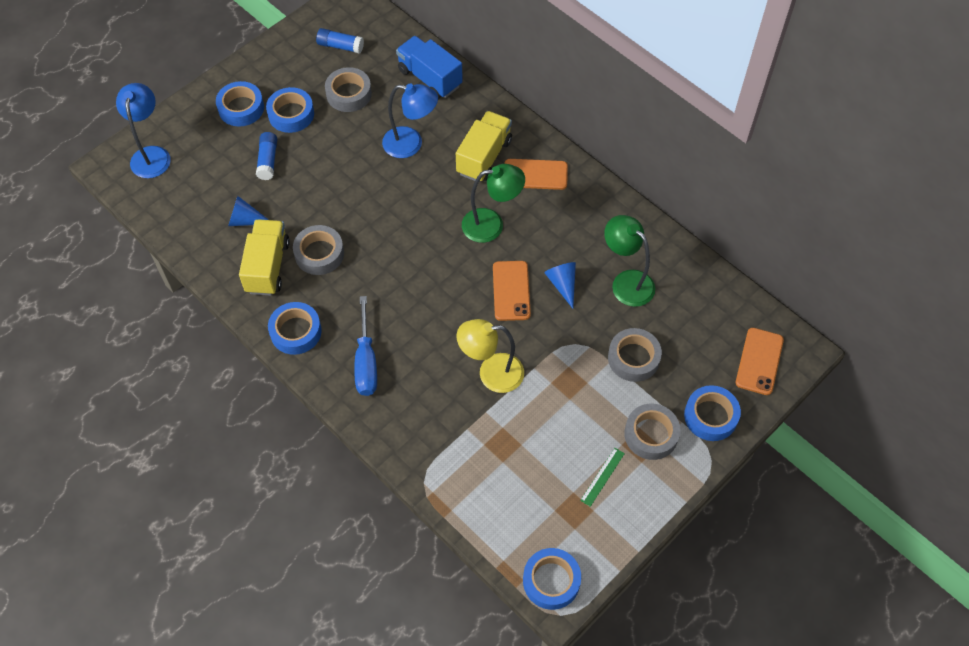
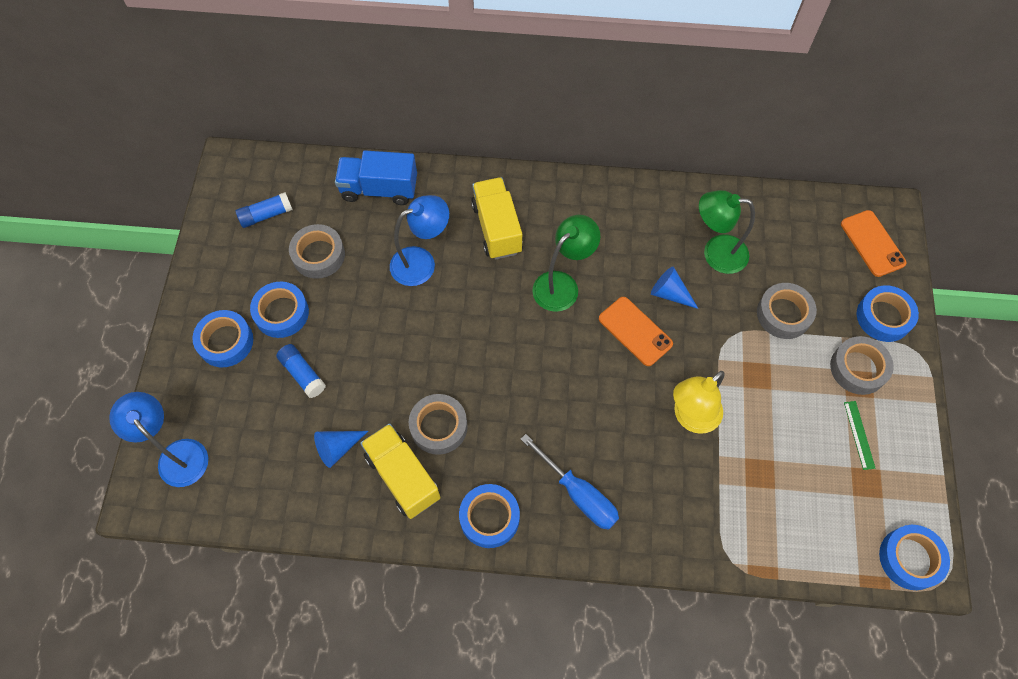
camera: 40 degrees left, 5 degrees up
orange phone [505,159,568,190] -> none

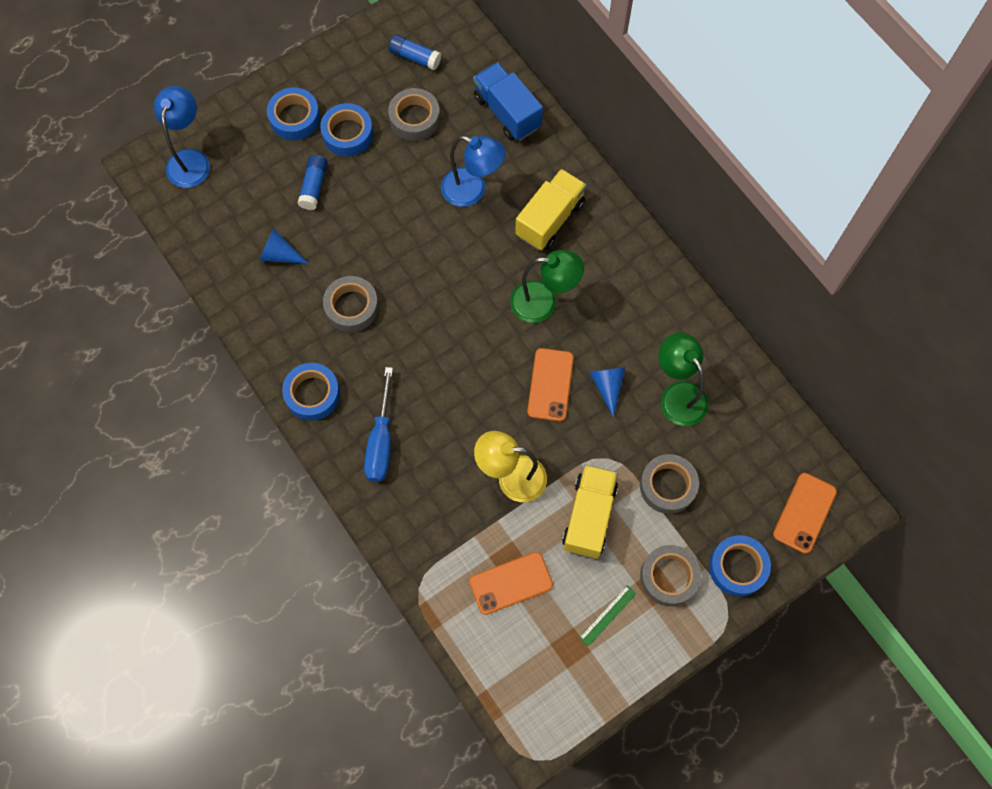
camera: 50 degrees right, 5 degrees up
yellow truck [360,423,441,519] -> yellow truck moved to [562,465,618,559]
blue tape [879,525,950,590] -> none
none -> orange phone [469,552,553,615]

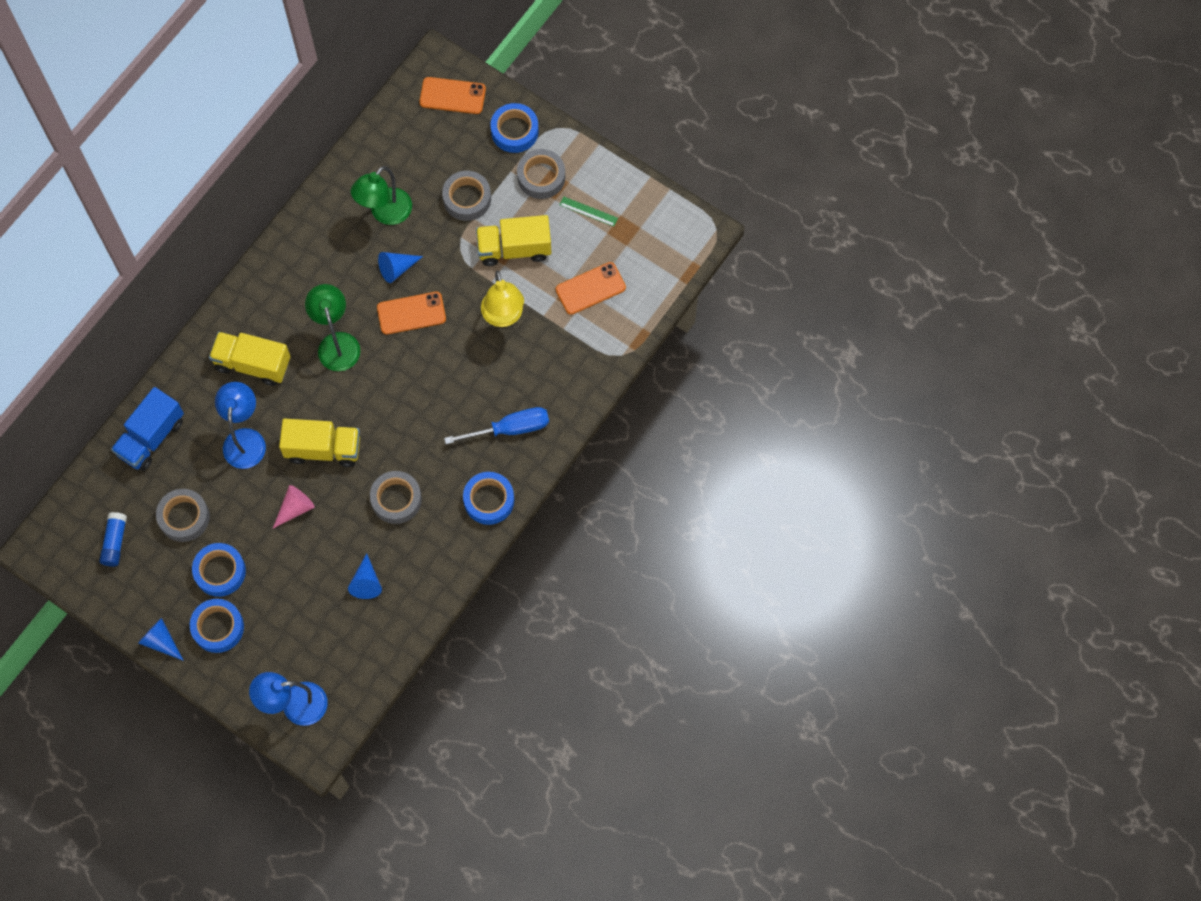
camera: 110 degrees left, 0 degrees up
blue glue stick [297,155,328,210] -> none
orange phone [469,552,553,615] -> orange phone turned 75 degrees counterclockwise [556,262,626,315]
none -> blue cone [138,618,184,661]
none -> pink cone [273,485,314,528]
none -> yellow truck [279,418,360,467]

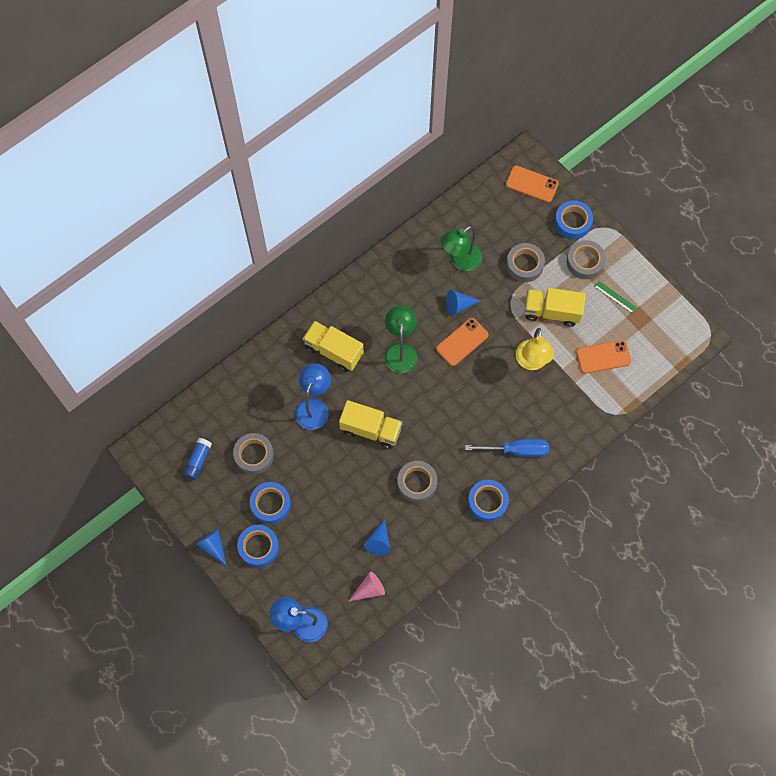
camera: 15 degrees right, 0 degrees up
blue truck [111,387,184,471] -> none
pink cone [273,485,314,528] -> pink cone moved to [348,572,385,602]
orange phone [377,292,446,335] -> orange phone turned 45 degrees counterclockwise [436,318,489,366]

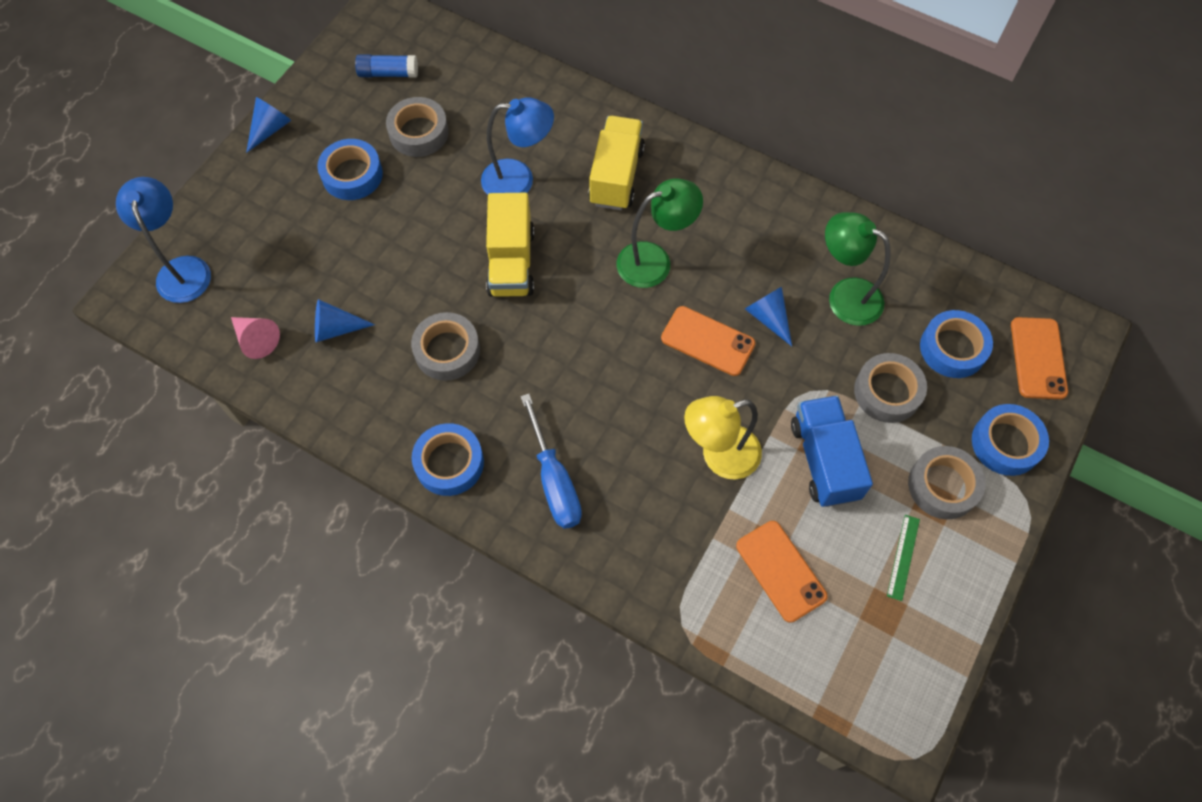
camera: 70 degrees right, 5 degrees down
blue tape [237,525,279,567] -> blue tape moved to [920,310,993,378]
yellow truck [524,288,586,327] -> blue truck [791,395,873,507]

